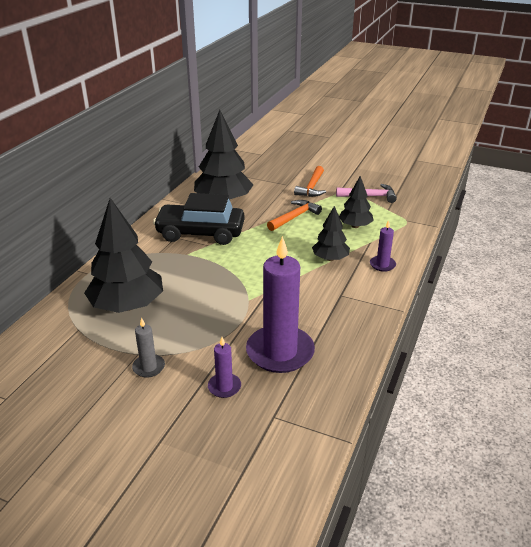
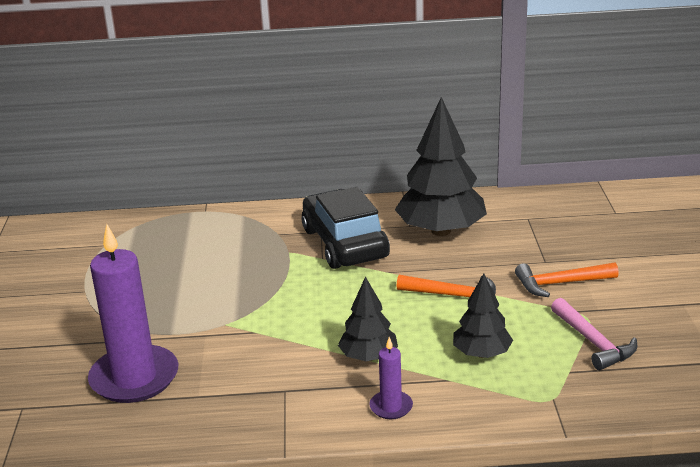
camera: 65 degrees right, 5 degrees down
black tree [84,198,163,313] -> none
grey candle [132,317,165,378] -> none
purple candle [208,337,241,398] -> none

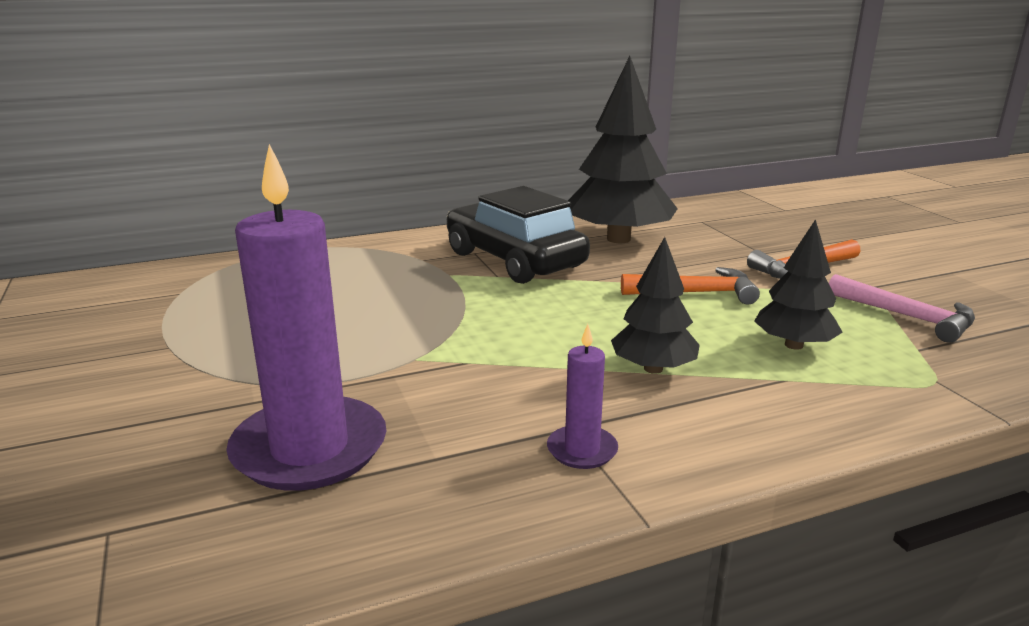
camera: 20 degrees left, 5 degrees down
purple candle [369,337,413,419] -> purple candle moved to [547,324,618,469]

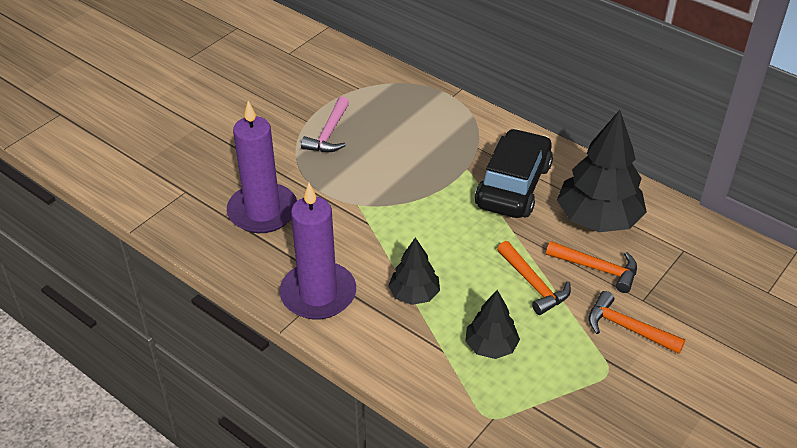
camera: 60 degrees right, 20 degrees up
purple candle [547,324,618,469] -> purple candle [280,183,356,320], size x2.17
pink hammer [829,274,975,343] -> pink hammer moved to [301,96,349,152]
none -> orange hammer [546,241,637,293]

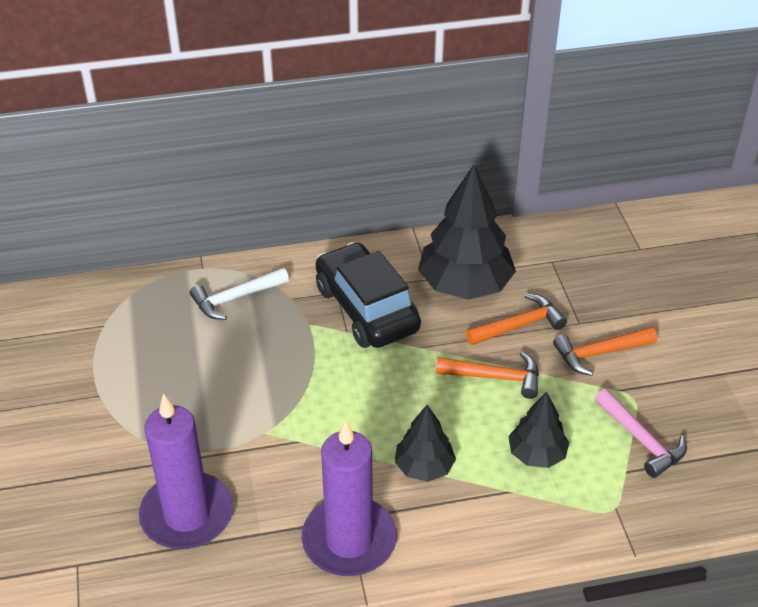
camera: 50 degrees left, 0 degrees up
pink hammer [301,96,349,152] -> pink hammer moved to [595,389,687,478]
none -> white hammer [190,268,289,320]

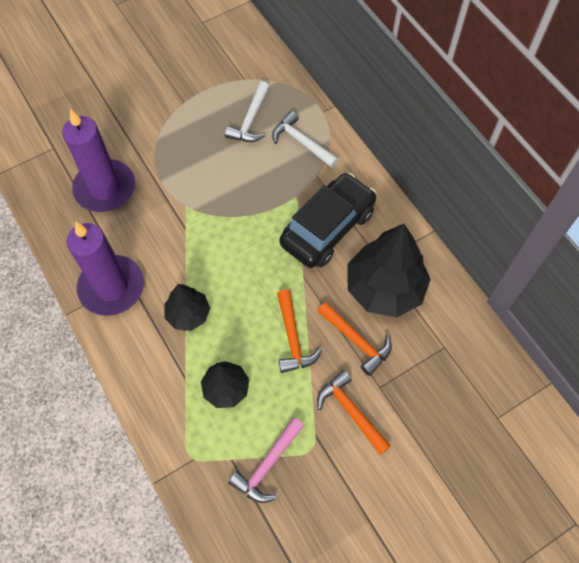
camera: 70 degrees right, 20 degrees up
none -> white hammer [225,81,270,142]

